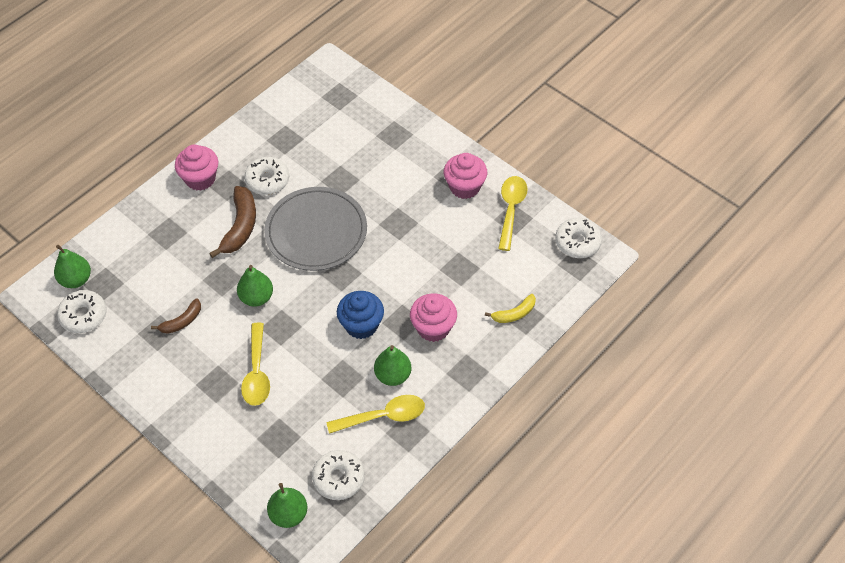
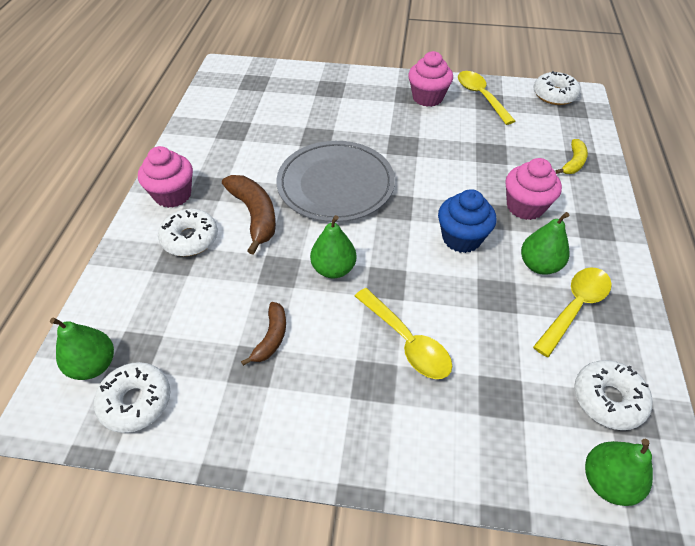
camera: 35 degrees left, 5 degrees down
white donut [244,157,289,195] -> white donut moved to [158,209,218,256]

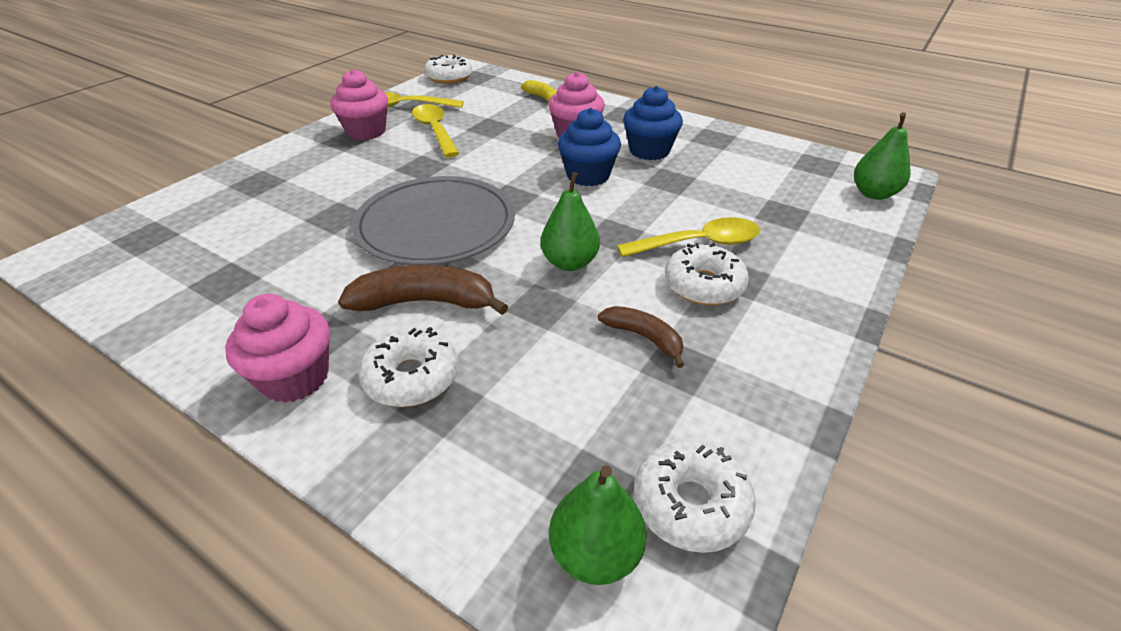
camera: 65 degrees left, 10 degrees down
green pear [521,212,569,275] -> blue cupcake [623,86,683,160]
yellow spoon [533,267,612,357] -> yellow spoon moved to [412,104,460,157]
white donut [574,360,652,430] -> white donut moved to [665,243,749,306]

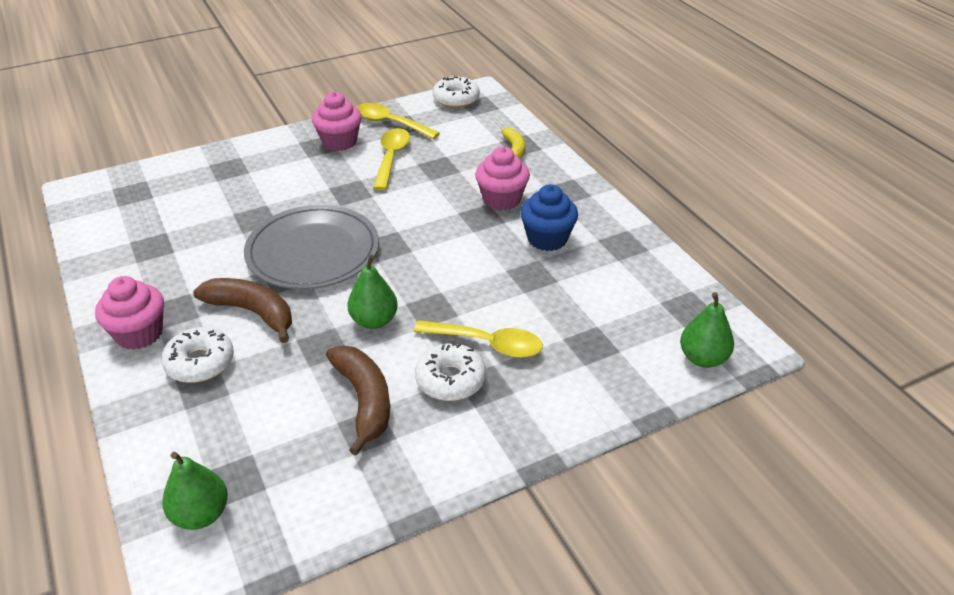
camera: 30 degrees right, 0 degrees up
blue cupcake [558,108,621,186] -> none
brown banana [598,306,684,368] -> brown banana [326,346,390,456], size x1.68
white donut [634,440,756,553] -> none

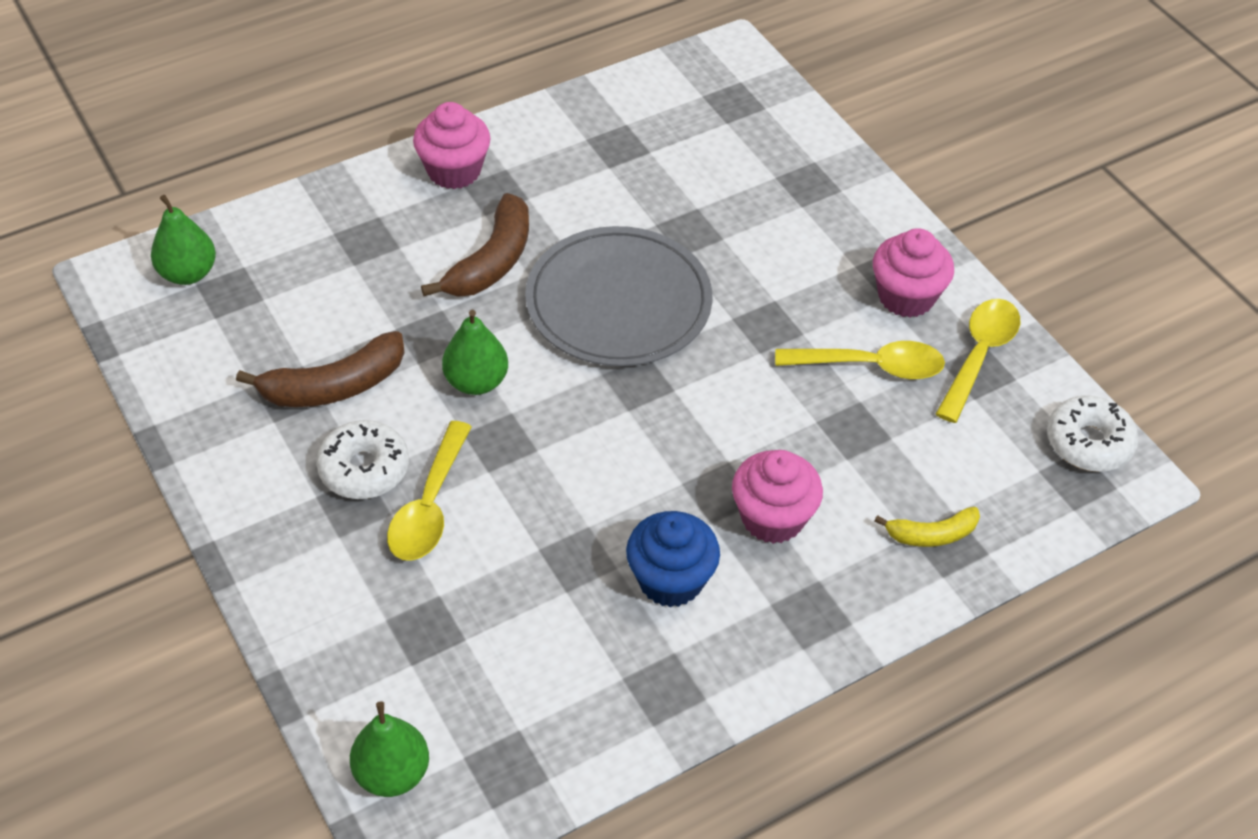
camera: 85 degrees right, 10 degrees up
white donut [161,327,234,383] -> none

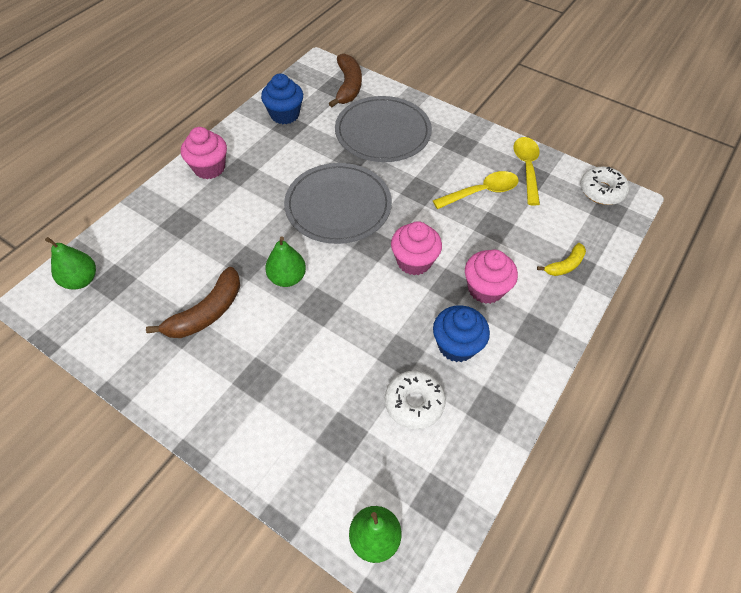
camera: 25 degrees left, 5 degrees up
white donut [316,420,409,499] -> white donut moved to [385,371,446,429]
yellow spoon [387,421,472,561] -> none
brown banana [421,193,529,297] -> brown banana moved to [329,54,362,107]
pink cupcake [873,228,954,318] -> pink cupcake moved to [391,221,442,275]
none -> blue cupcake [261,74,303,124]
none -> grey plate [335,96,432,162]

